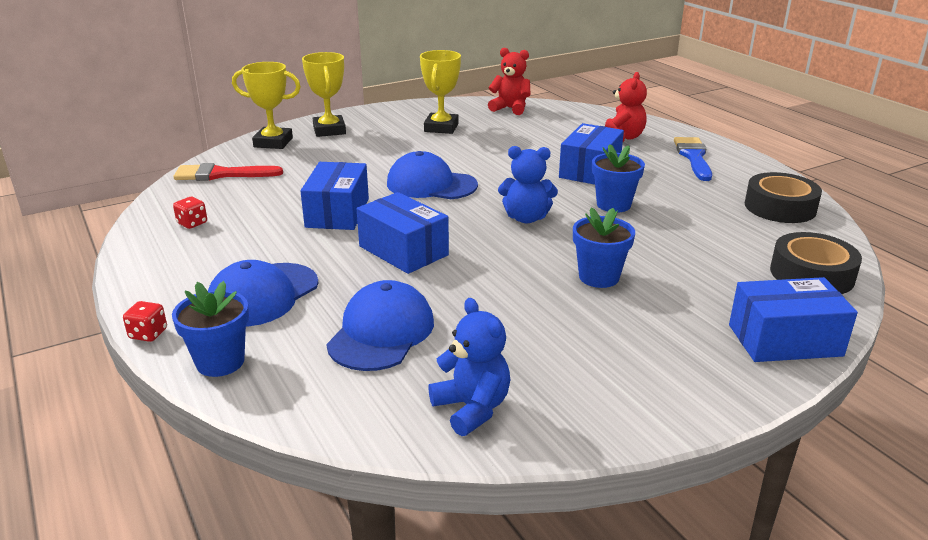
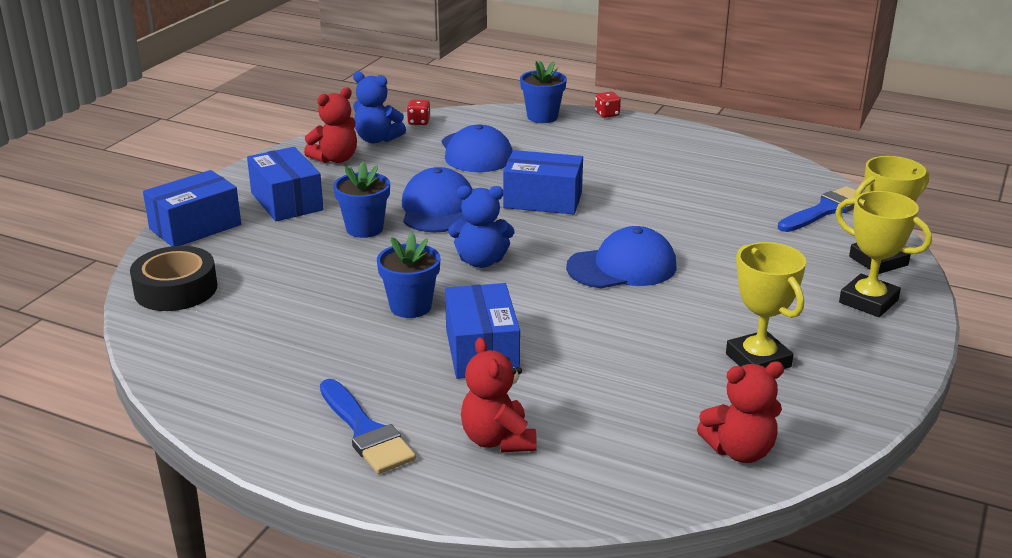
camera: 145 degrees right, 0 degrees up
red brush [173,163,283,181] -> blue brush [778,186,856,232]
red dice [173,197,207,229] -> red dice moved to [407,99,431,125]
blue cap [208,260,319,327] -> blue cap moved to [402,167,472,232]
blue box [300,162,369,230] -> blue box moved to [247,147,324,221]
blue teddy bear [498,146,558,223] -> blue teddy bear turned 150 degrees counterclockwise [448,186,514,268]
black tape [745,172,822,223] -> none
none -> red teddy bear [304,88,357,163]

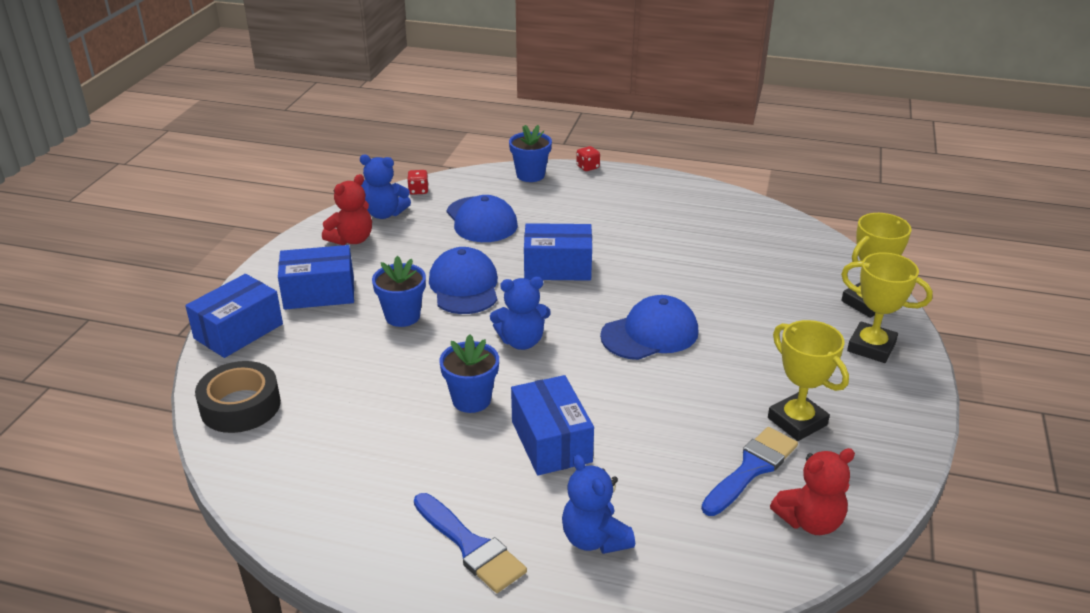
camera: 10 degrees left, 5 degrees up
blue box [247,147,324,221] -> blue box turned 60 degrees counterclockwise [278,245,354,310]
red teddy bear [461,337,537,453] -> blue teddy bear [562,455,635,554]
blue brush [778,186,856,232] -> blue brush moved to [701,427,798,516]

